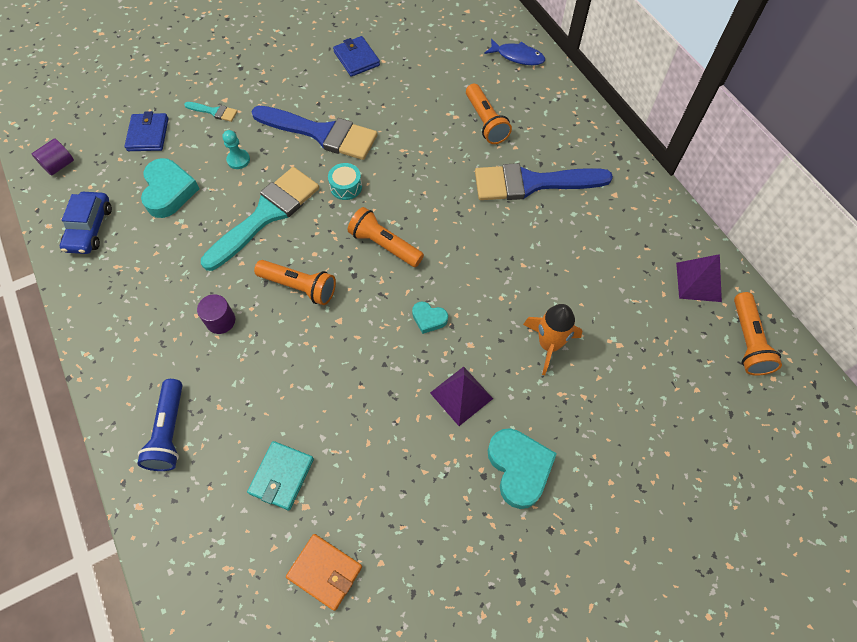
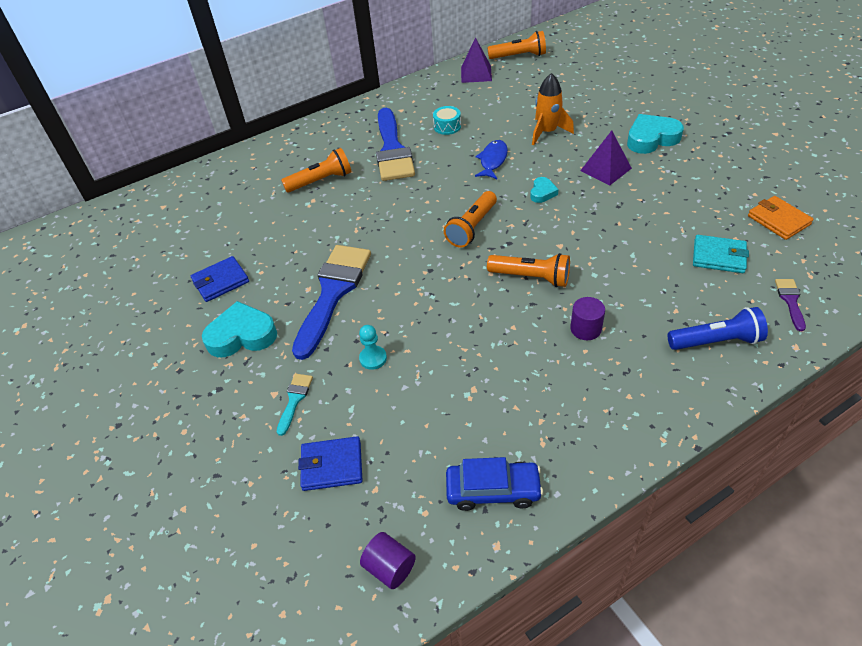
camera: 90 degrees left, 15 degrees down
turquoise heart [141,158,199,218] -> turquoise heart moved to [202,301,277,357]
turquoise brush [201,167,319,271] -> none
orange flashlight [254,260,336,305] -> orange flashlight turned 90 degrees clockwise [487,253,570,287]
orange wallet [286,534,362,611] -> orange wallet turned 60 degrees counterclockwise [748,196,814,240]
turquoise drum [328,163,362,200] -> turquoise drum moved to [433,106,461,135]
blue fish [484,39,545,65] -> blue fish moved to [475,140,508,179]
none -> purple brush [775,279,806,331]

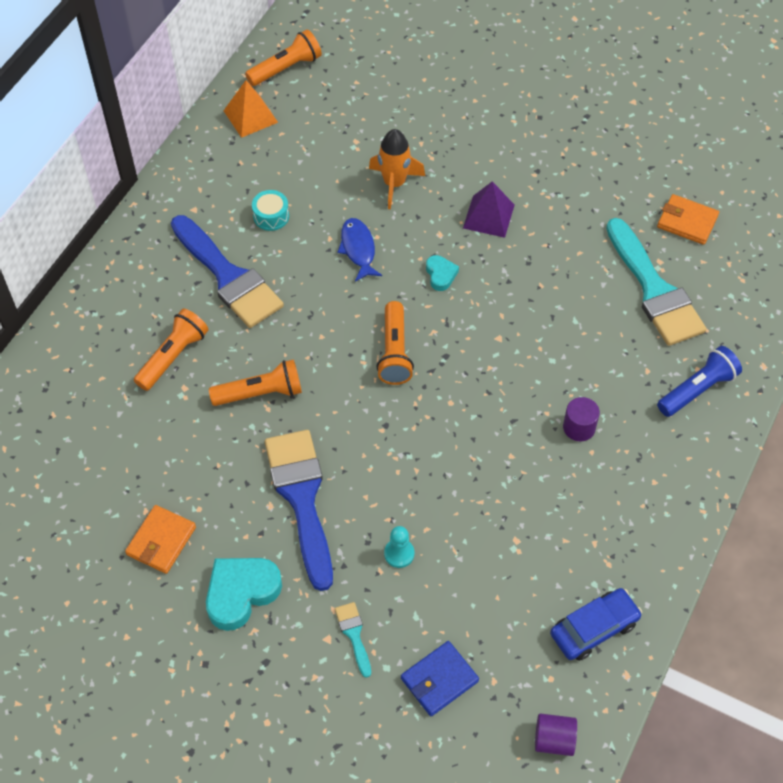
camera: 35 degrees left, 10 degrees up
blue wallet [191,256,249,302] -> orange wallet [125,505,196,574]
purple pyramid [461,37,492,83] -> orange pyramid [224,80,278,138]
orange flashlight [487,253,570,287] -> orange flashlight moved to [209,359,302,406]
turquoise heart [627,114,684,154] -> none
turquoise wallet [693,235,749,273] -> turquoise brush [606,218,706,346]
purple brush [775,279,806,331] -> none

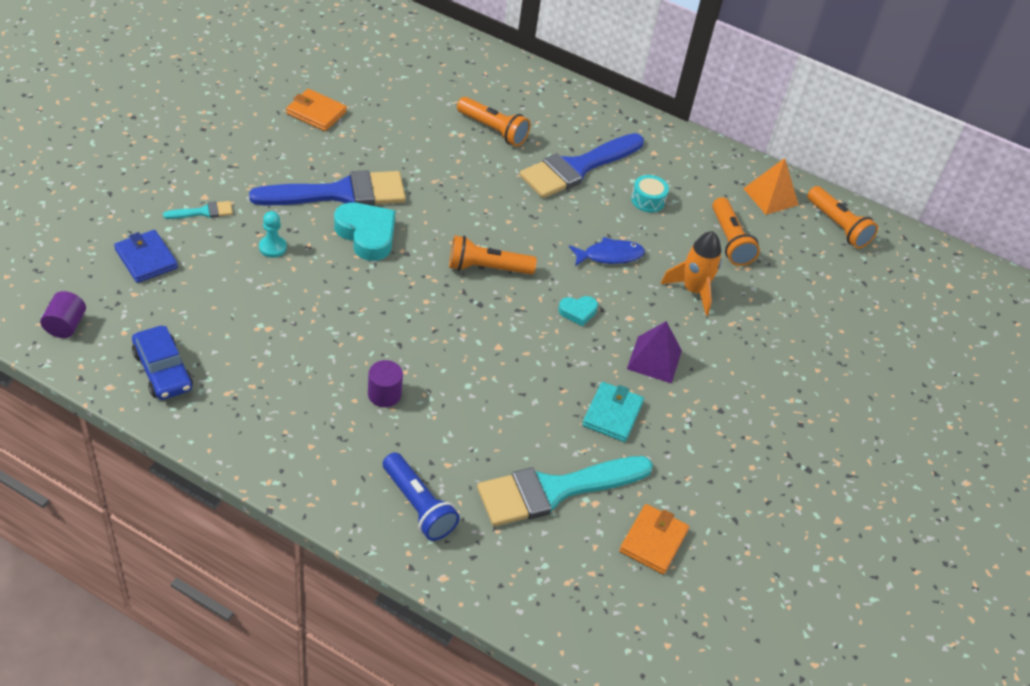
camera: 85 degrees right, 10 degrees down
turquoise heart [206,558,282,631] -> turquoise heart moved to [334,202,396,261]
orange flashlight [209,359,302,406] -> orange flashlight moved to [712,197,760,266]
none -> turquoise wallet [582,382,644,442]

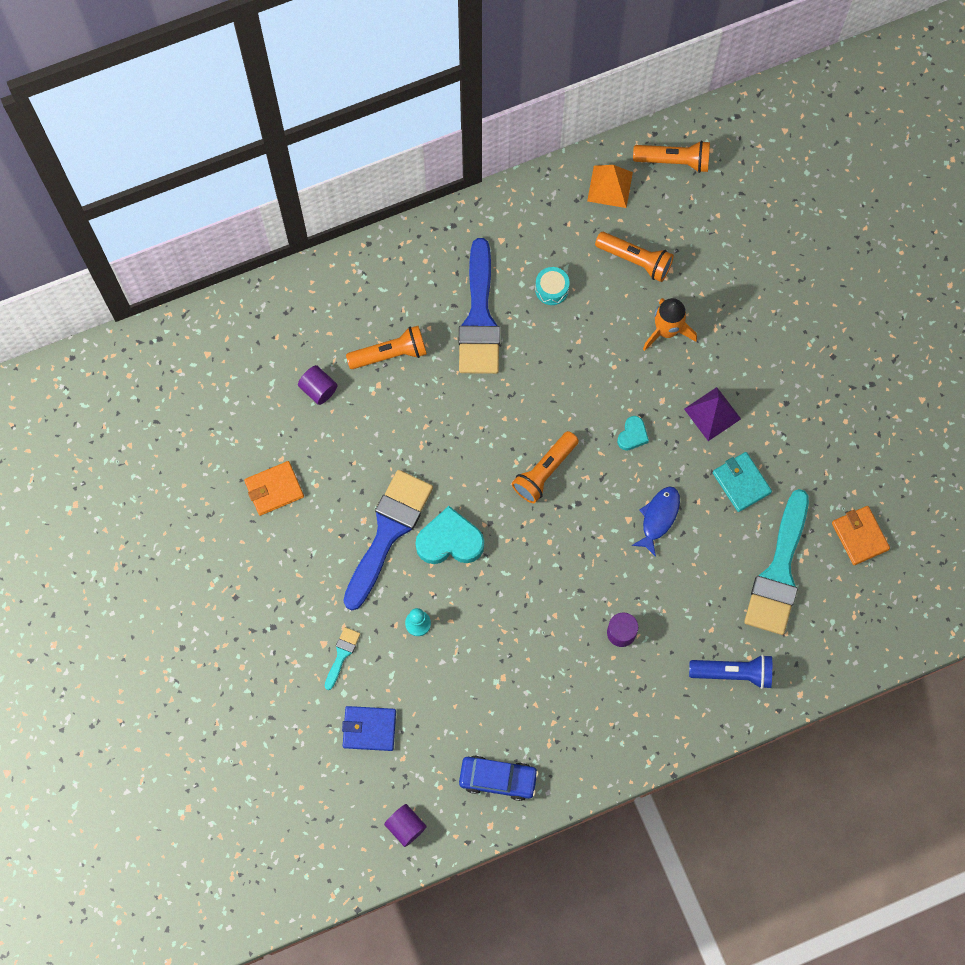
camera: 45 degrees left, 25 degrees up
blue fish [569,237,645,266] -> blue fish moved to [631,486,680,557]
none -> purple cylinder [298,365,338,405]

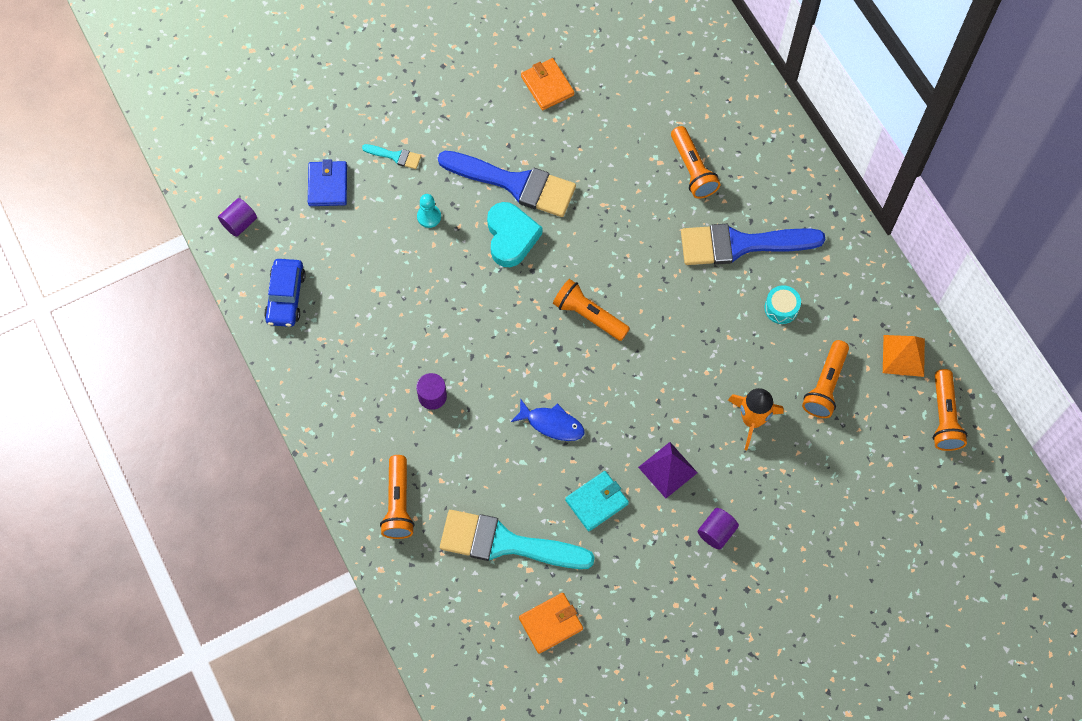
camera: 85 degrees right, 5 degrees down
purple cylinder [298,365,338,405] -> purple cylinder moved to [697,508,739,550]
turquoise heart [617,416,649,451] -> none
blue flashlight [689,654,772,689] -> orange flashlight [380,455,415,539]

